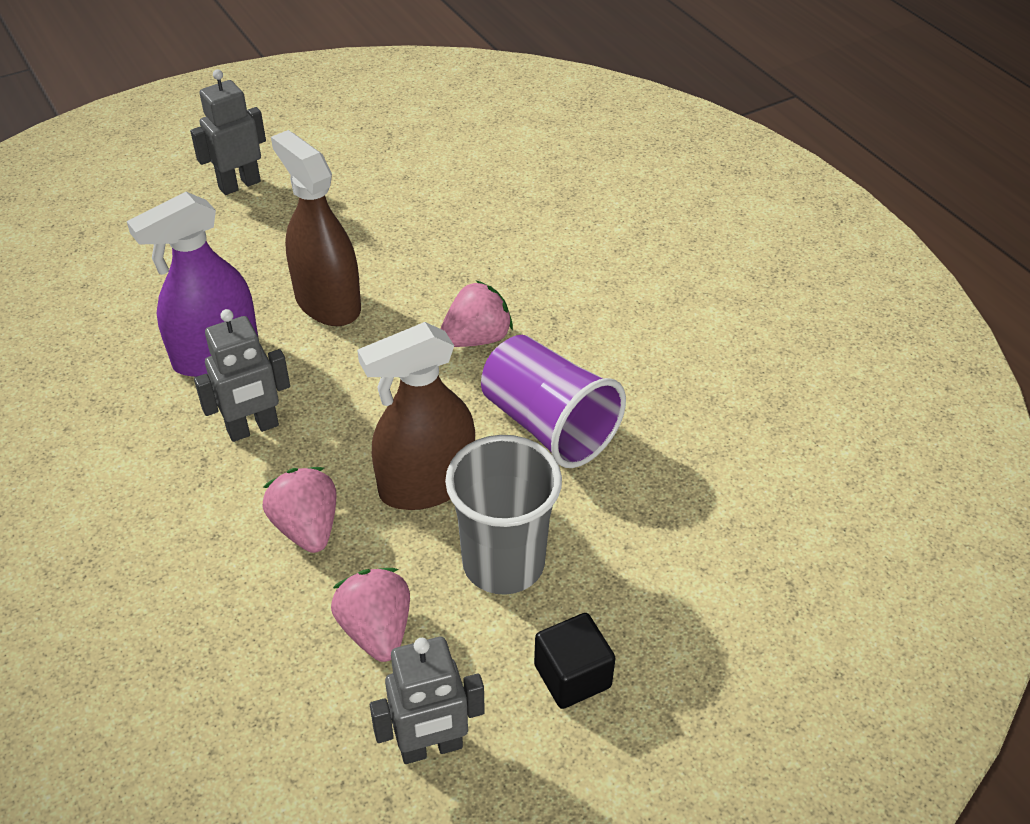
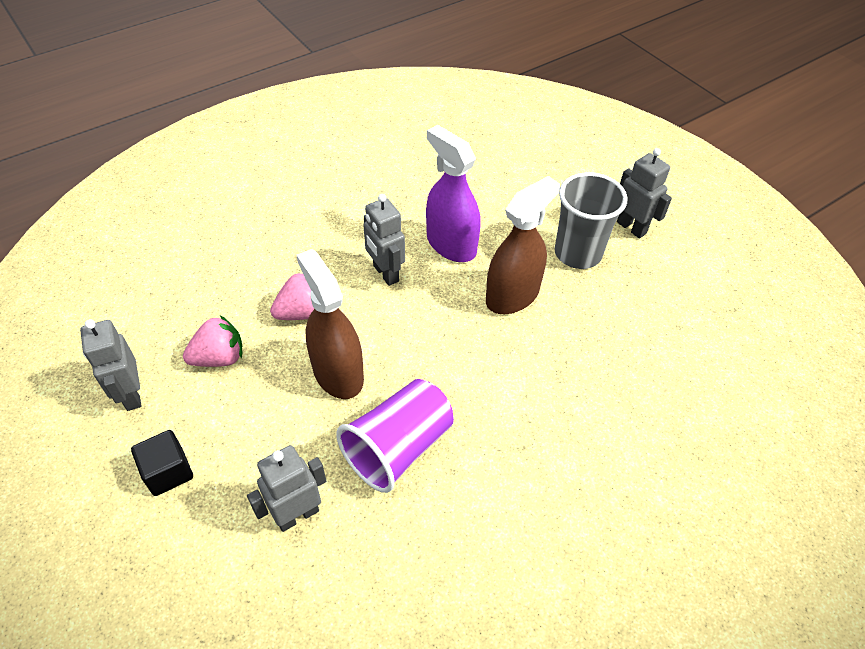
camera: 85 degrees right, 5 degrees up
pink strawberry [441,280,513,347] -> none
grey cup [445,435,562,595] -> grey cup moved to [555,172,628,269]
none -> grey robot [247,445,326,532]

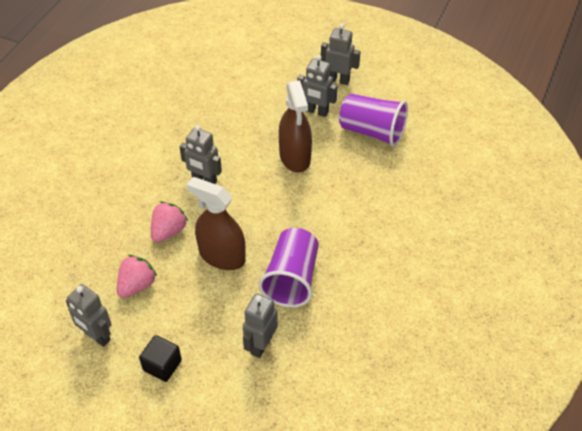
camera: 30 degrees left, 0 degrees up
purple spray bottle [426,125,481,262] -> none
brown spray bottle [486,176,560,314] -> brown spray bottle turned 150 degrees clockwise [279,80,312,173]
grey cup [555,172,628,269] -> grey robot [297,55,337,117]
none -> purple cup [339,94,408,147]

